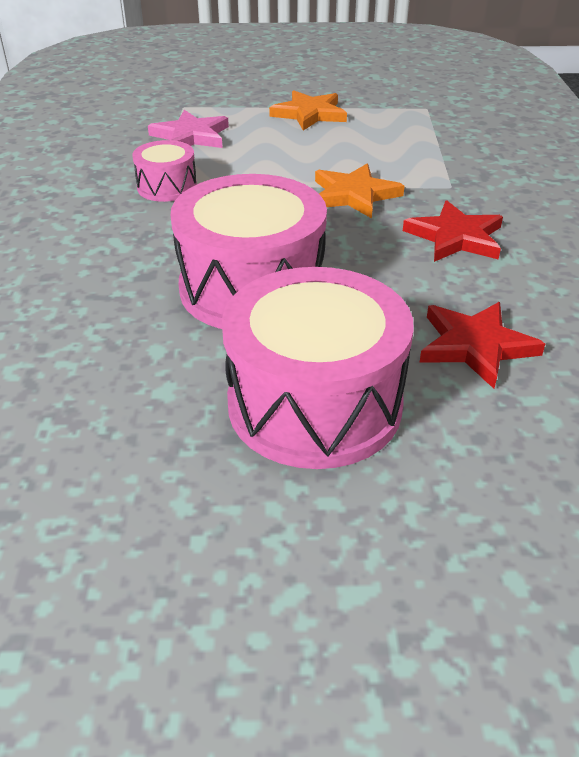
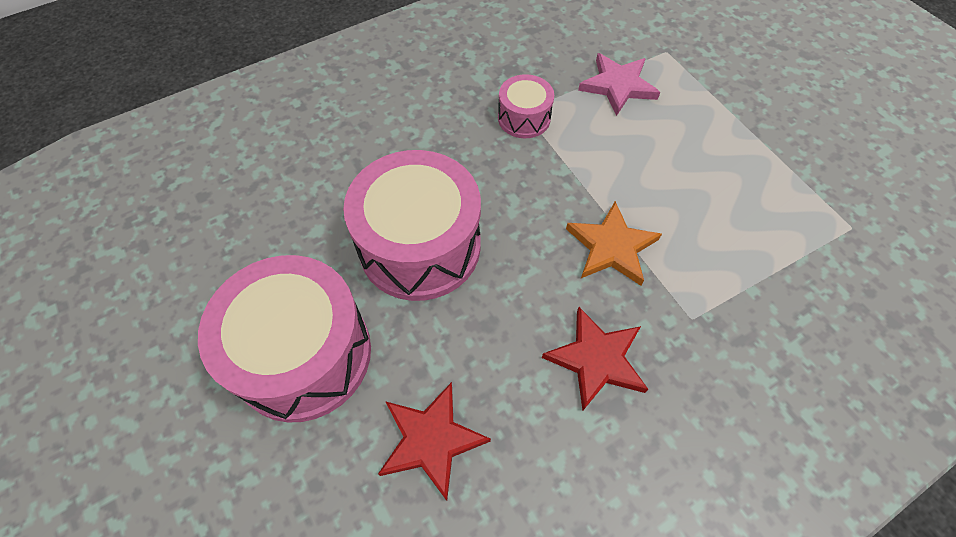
camera: 60 degrees right, 20 degrees up
orange star [269,91,347,131] -> none

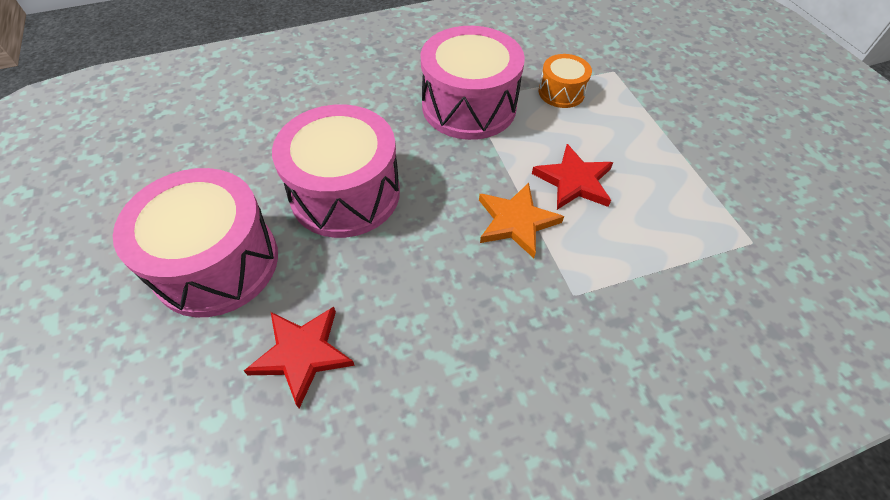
camera: 10 degrees right, 5 degrees down
pink drum [498,74,554,138] -> pink drum [420,26,525,140], size x2.00
red star [542,307,648,410] -> red star moved to [532,144,613,210]
pink star [578,53,660,116] -> orange drum [539,54,592,108]

